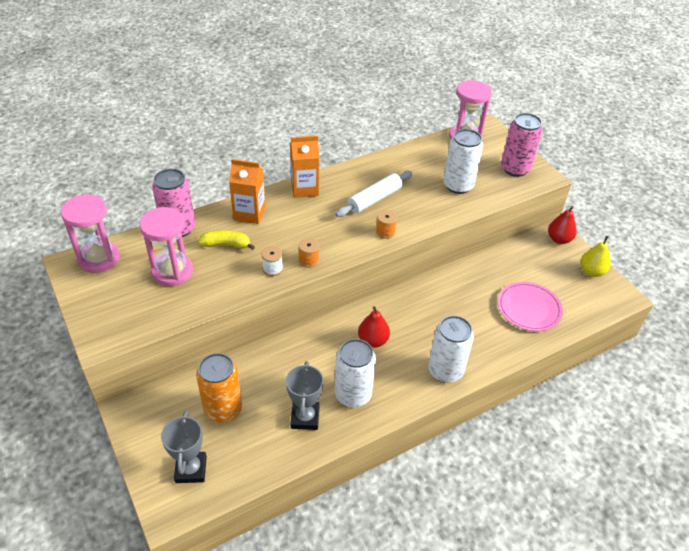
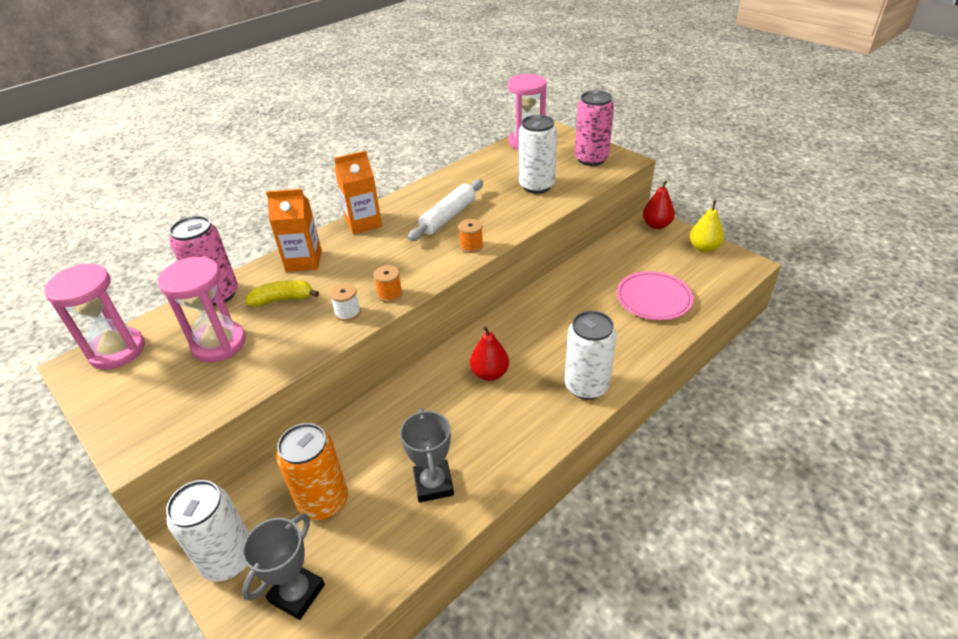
camera: 10 degrees left, 5 degrees down
grey trophy [161,411,207,483] -> grey trophy turned 45 degrees clockwise [242,513,325,620]
white can [335,339,376,407] -> white can moved to [166,480,249,582]

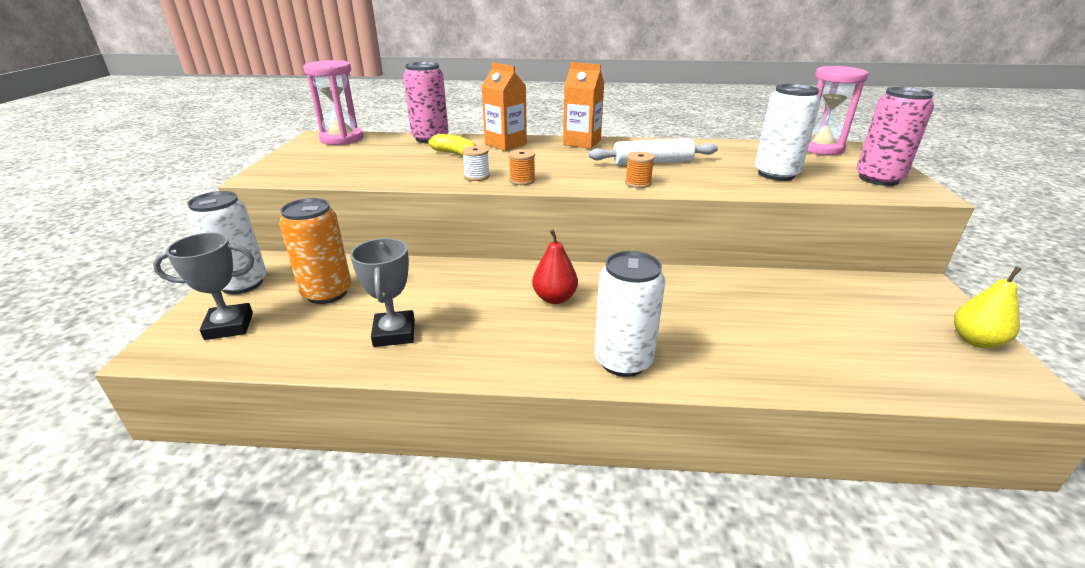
camera: 45 degrees right, 10 degrees down
pink hourglass [158,256,246,362] -> none
grey trophy [400,408,454,503] -> grey trophy turned 45 degrees counterclockwise [350,238,415,347]
pink plate [616,271,694,320] -> none
red pear [643,180,675,229] -> none

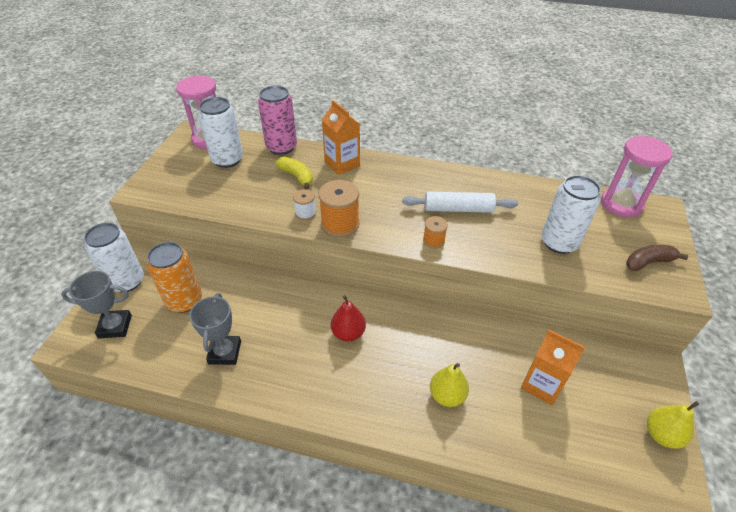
camera: 10 degrees right, 15 degrees up
orange spool [508,149,535,185] -> orange spool [319,180,360,237], size x1.80
orange carton [563,62,604,149] -> orange carton moved to [521,330,585,405]
white can [594,251,666,377] -> white can moved to [198,97,243,168]
pink can [856,87,934,186] -> brown banana [626,245,688,271]
none -> yellow pear [430,363,469,407]

